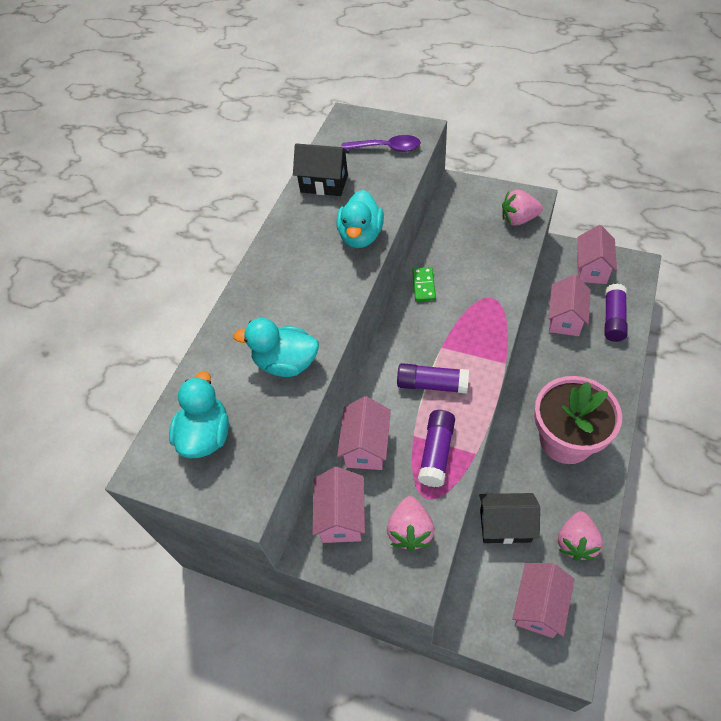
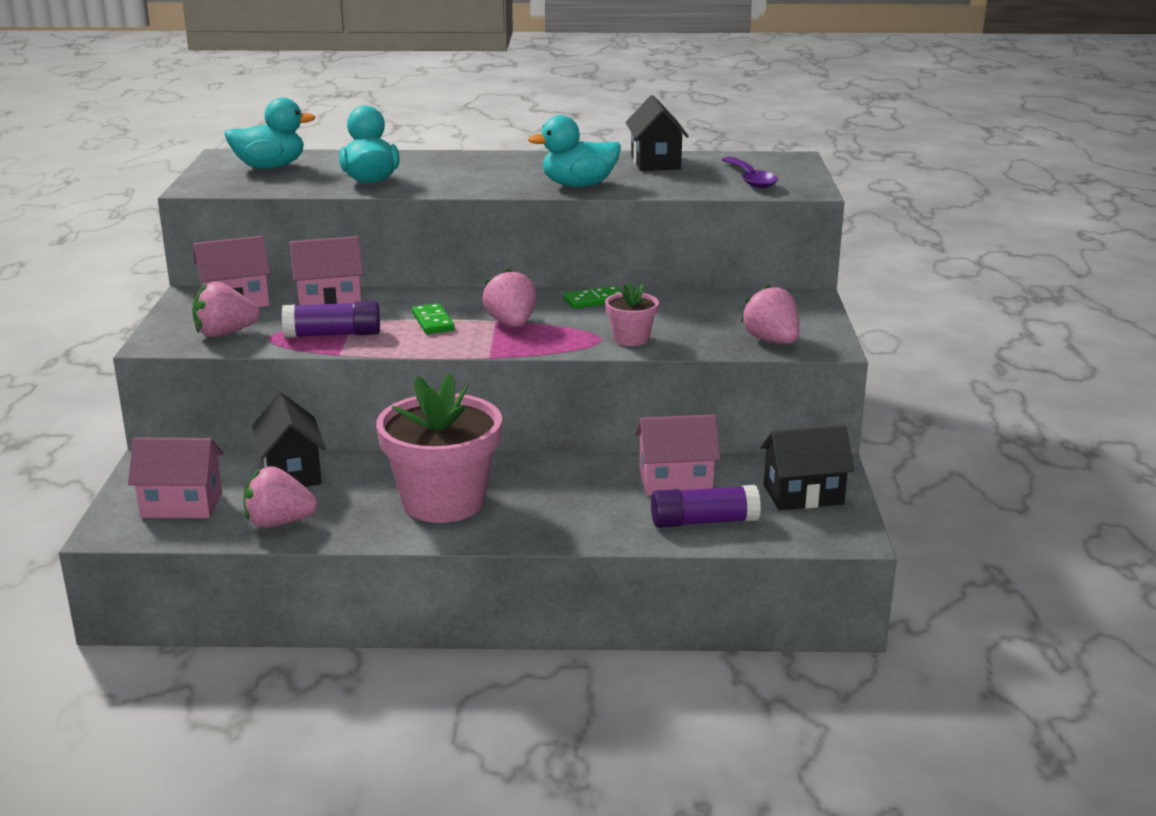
camera: 65 degrees right, 30 degrees down
purple glue stick [397,363,469,394] -> green domino [412,303,455,334]
pink house [577,225,617,284] -> black house [760,425,854,510]
none -> pink strawberry [482,268,537,327]
none -> pink flower pot [605,282,659,346]

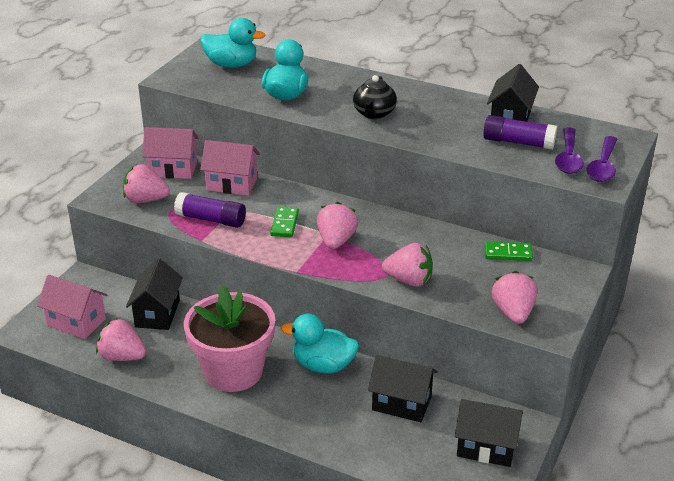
camera: 25 degrees right, 10 degrees up
turquoise duck [528,115,621,187] -> turquoise duck moved to [281,313,359,373]
green domino [563,286,623,309] -> green domino moved to [484,241,533,261]
pink flower pot [605,282,659,346] -> pink strawberry [382,243,433,287]
pink house [635,414,720,496] -> black house [368,355,438,422]
purple glue stick [651,485,761,528] -> purple glue stick moved to [483,115,557,150]
none -> black teapot [353,75,397,119]
none -> purple spoon [586,136,617,182]

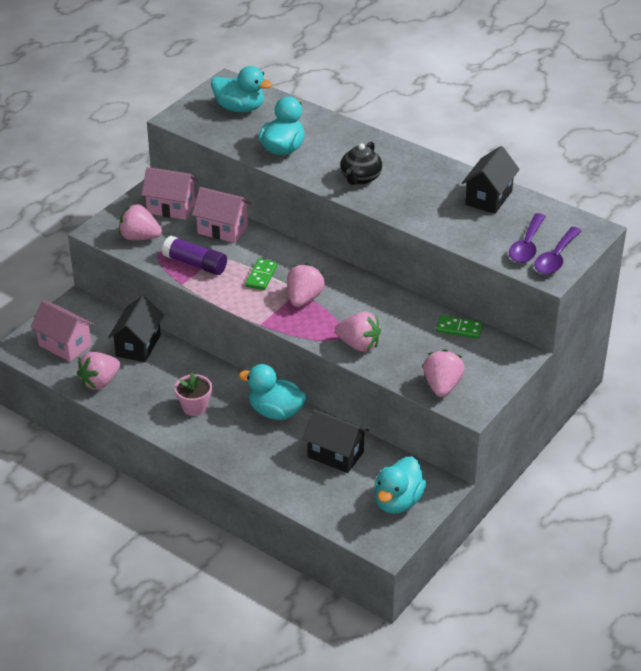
camera: 10 degrees right, 5 degrees up
pink strawberry [96,318,146,361] -> pink strawberry turned 75 degrees counterclockwise [77,352,120,390]
pink flower pot [184,285,275,392] -> pink flower pot [174,372,212,416], size x0.47
black house [455,399,523,467] -> turquoise duck [374,456,426,514]
purple glue stick [483,115,557,150] -> none

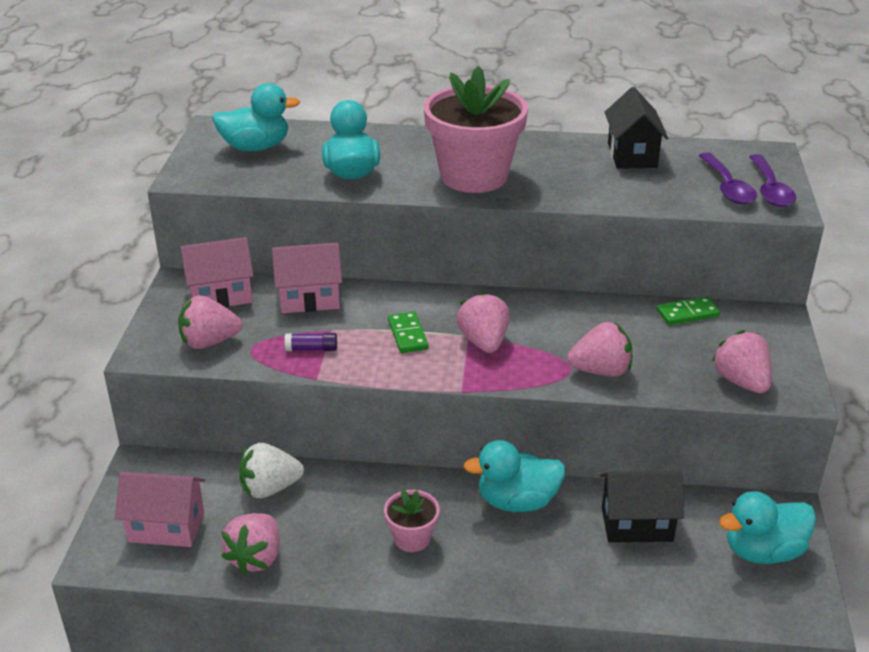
camera: 30 degrees left, 5 degrees down
black house [108,295,164,362] -> white strawberry [239,443,304,498]
purple glue stick [162,236,227,275] -> purple glue stick [285,333,337,351], size x0.56
black teapot [340,142,382,185] -> pink flower pot [424,66,528,193]
turquoise duck [374,456,426,514] -> turquoise duck turned 75 degrees clockwise [719,491,816,564]

